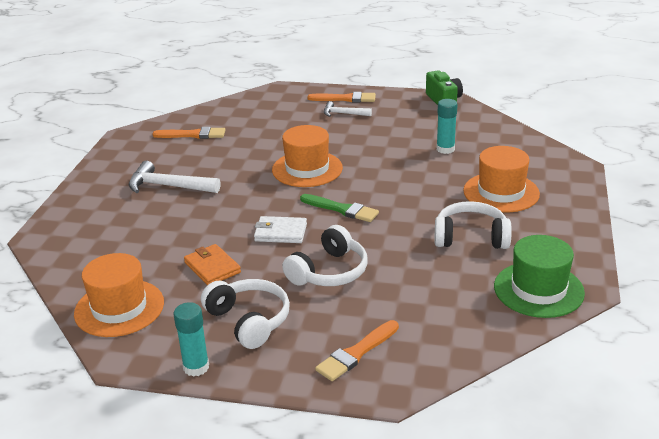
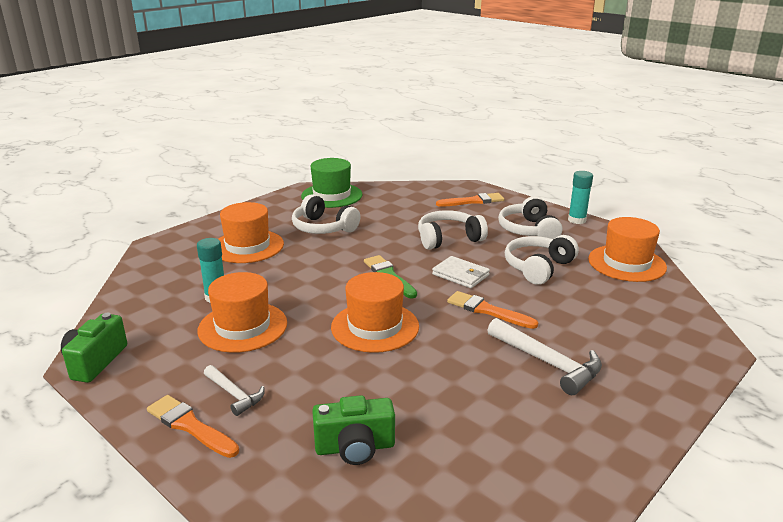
camera: 150 degrees left, 5 degrees down
orange brush [152,127,226,139] -> orange brush moved to [447,291,538,329]
orange wallet [184,244,241,285] -> white headphones [505,235,579,285]
none -> orange hat [197,272,287,353]
none -> green camera [312,395,395,465]

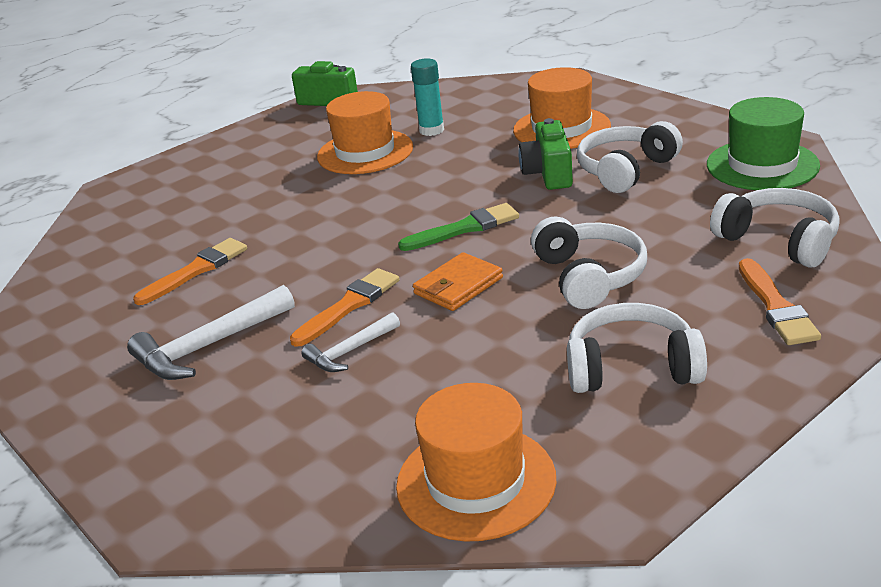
camera: 100 degrees right, 5 degrees up
orange brush [147,395,239,458] -> orange brush moved to [133,238,247,305]
white hammer [204,365,265,416] -> white hammer moved to [301,312,400,372]
green camera [312,395,395,465] -> green camera moved to [518,118,573,190]
orange hat [331,272,419,353] -> none
white wallet [432,256,490,288] -> orange wallet [413,252,503,311]
white headphones [505,235,579,285] -> white headphones moved to [710,188,840,268]
turquoise glue stick [568,171,593,224] -> none

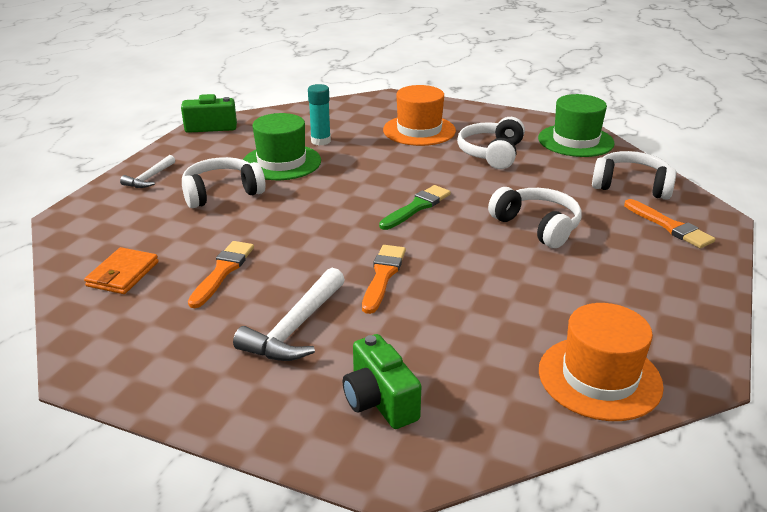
camera: 30 degrees left, 0 degrees up
white hammer [301,312,400,372] -> white hammer moved to [120,155,175,188]
orange hat [317,91,413,174] -> green hat [243,113,321,180]
orange wallet [413,252,503,311] -> orange wallet moved to [84,247,159,294]
green camera [518,118,573,190] -> green camera moved to [343,334,421,429]
white headphones [567,303,707,393] -> white headphones moved to [182,157,266,208]

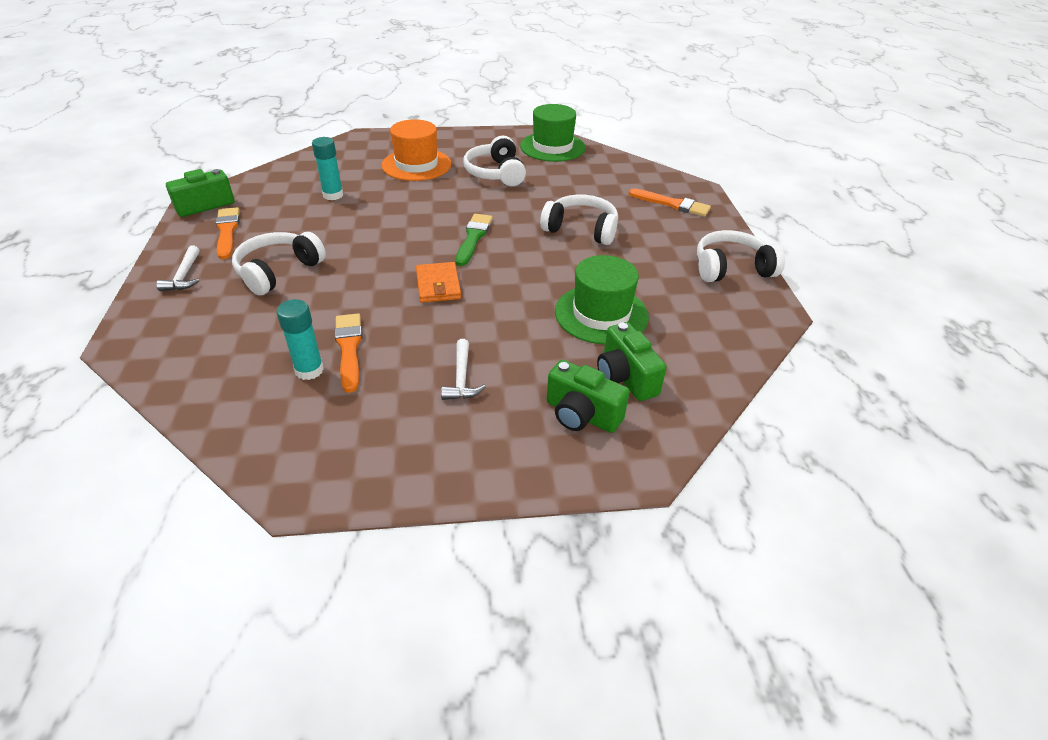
camera: 30 degrees left, 10 degrees up
orange wallet [84,247,159,294] -> orange wallet moved to [416,262,461,303]
white hammer [233,268,345,361] -> white hammer [441,339,486,400], size x0.60
green hat [243,113,321,180] -> green hat moved to [555,255,649,344]
orange brush [362,245,406,314] -> orange brush moved to [215,207,240,260]
orange hat [539,303,664,421] -> none
white headphones [592,151,676,200] -> white headphones moved to [697,230,785,282]
none -> turquoise glue stick [276,299,324,380]
none -> green camera [597,322,667,401]

